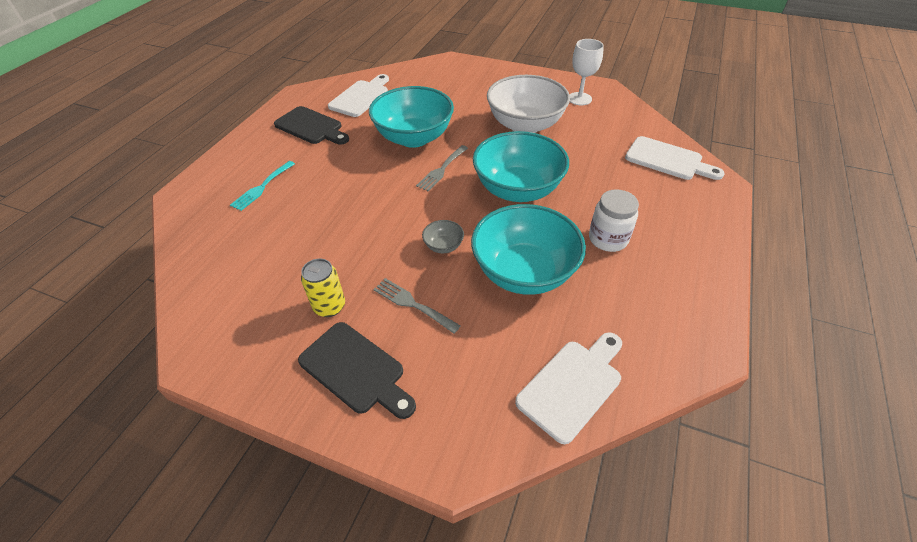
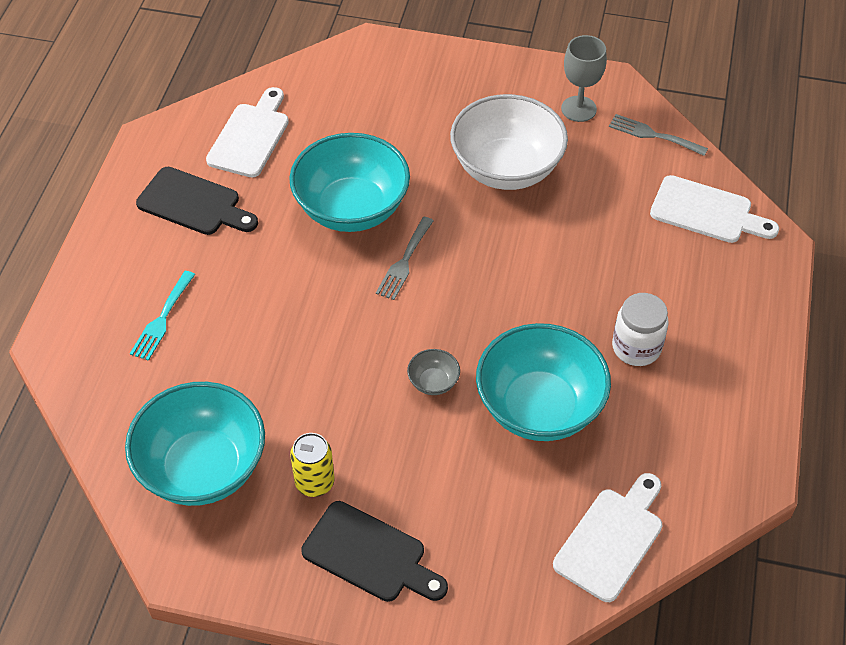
camera: 10 degrees left, 5 degrees up
grey fork [373,278,461,334] -> grey fork moved to [609,114,708,156]
turquoise bowl [473,131,569,202] -> turquoise bowl moved to [125,382,265,506]
white goblet [570,39,604,105] -> grey goblet [561,35,607,122]

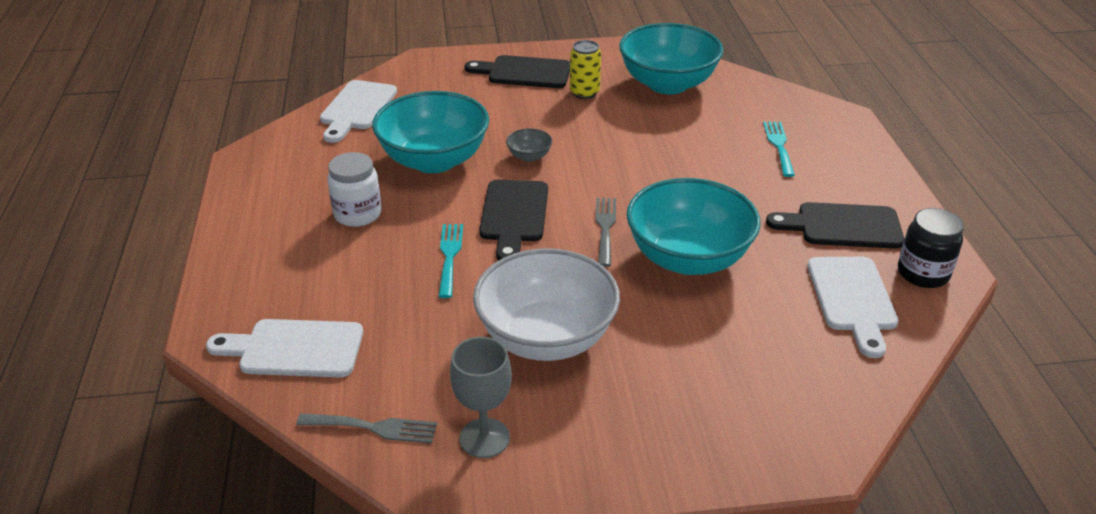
camera: 160 degrees right, 15 degrees down
none -> turquoise fork [439,224,463,298]
none -> black cutting board [479,180,548,261]
none -> black jar [898,208,964,288]

